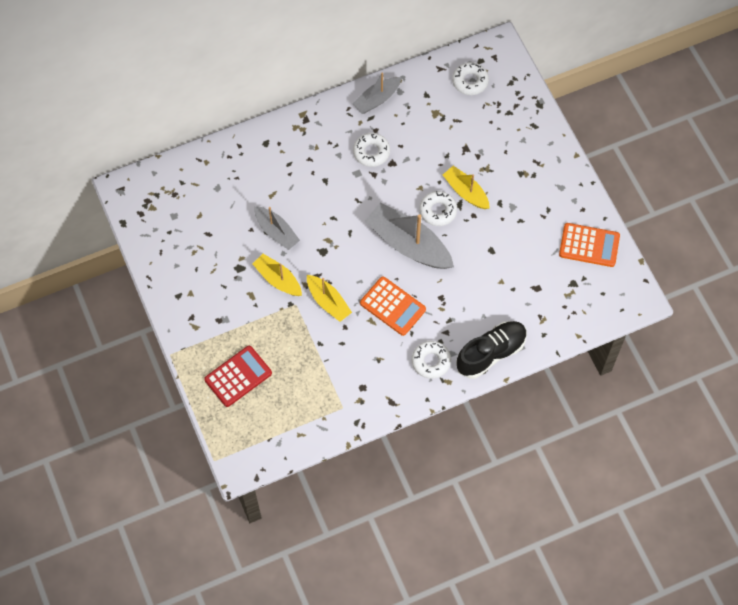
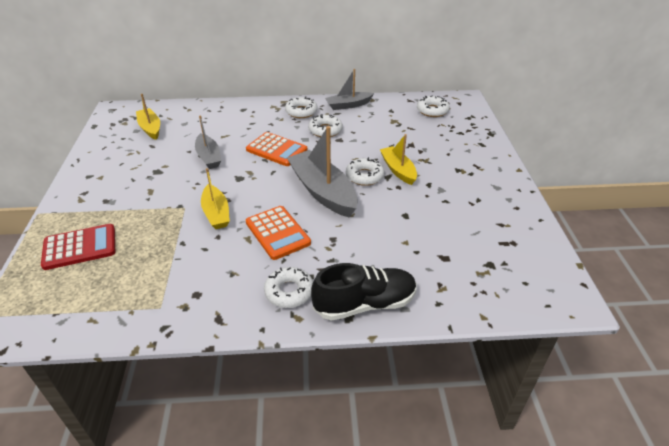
camera: 20 degrees right, 25 degrees down
yellow boat [253,254,302,296] -> yellow boat moved to [136,94,160,140]
orange calculator [559,223,620,267] -> orange calculator moved to [246,132,307,166]
none -> white donut [285,96,318,118]

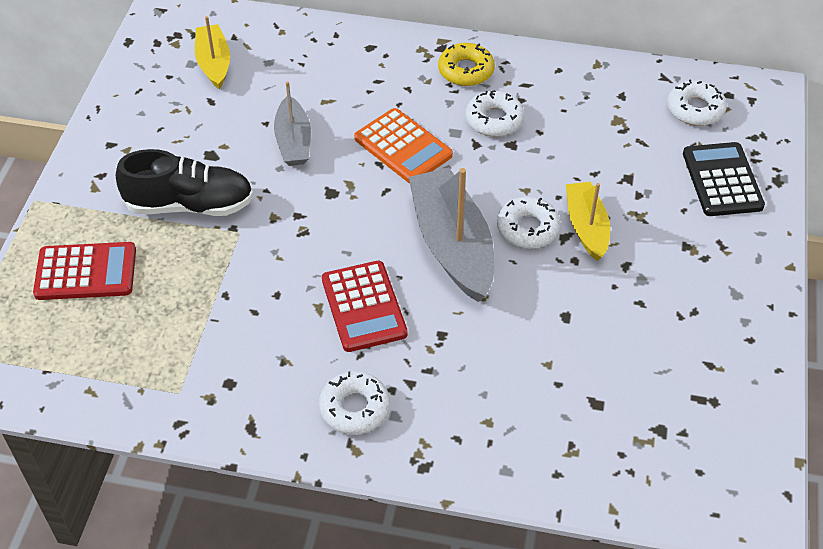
camera: 15 degrees right, 10 degrees up
yellow boat [201,168,230,229] -> none
orange calculator [246,206,311,260] -> red calculator [322,261,408,352]
white donut [285,96,318,118] -> yellow donut [438,43,495,86]
black shoe [311,263,417,321] -> black shoe moved to [116,149,253,216]
grey boat [325,69,374,110] -> none
none -> black calculator [683,142,765,216]

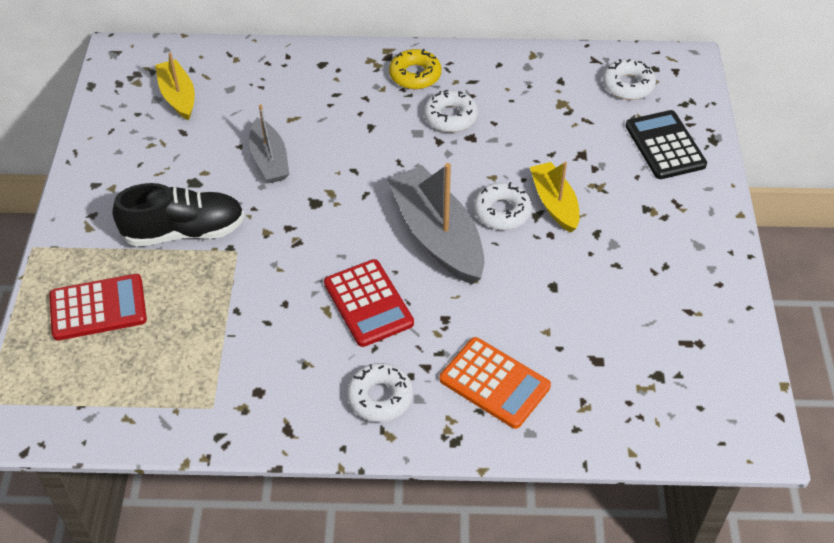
camera: 10 degrees left, 0 degrees up
orange calculator [354,108,453,183] -> orange calculator moved to [440,337,551,429]

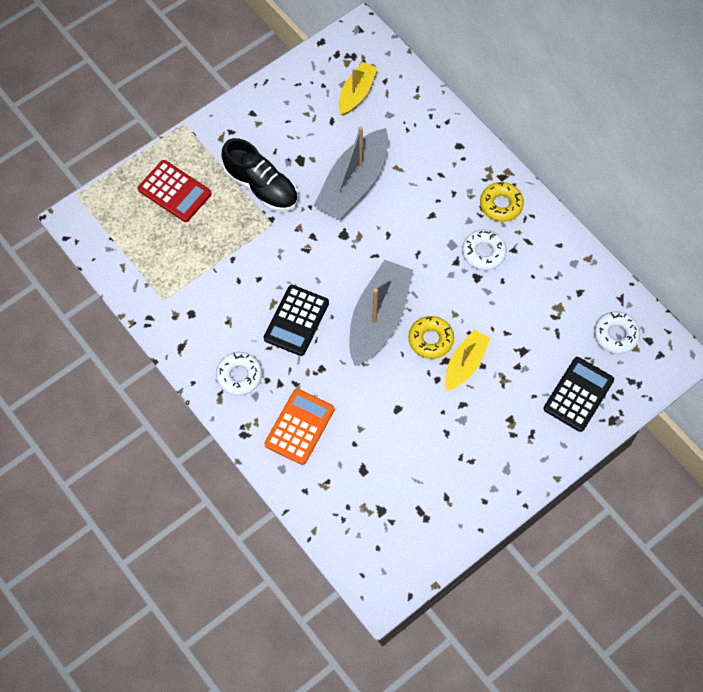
camera: 50 degrees right, 15 degrees up
grey boat [249,104,289,183] -> grey boat [314,126,388,219], size x1.68
red calculator [324,259,414,347] -> black calculator [264,285,329,356]
orange calculator [440,337,551,429] -> orange calculator turned 150 degrees counterclockwise [265,389,334,465]
white donut [474,182,532,230] -> yellow donut [408,316,454,359]

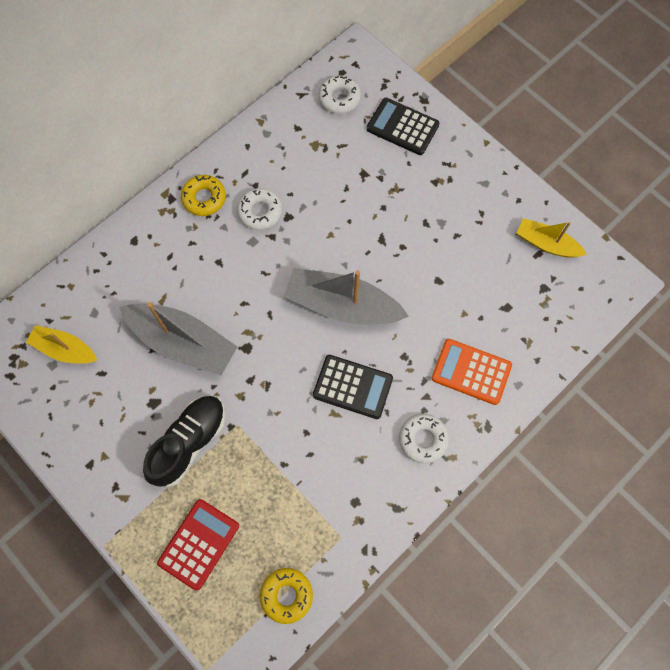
camera: 95 degrees left, 5 degrees up
yellow donut [408,316,454,359] -> yellow donut moved to [260,568,313,624]
yellow boat [445,330,490,390] -> yellow boat moved to [517,218,587,258]

